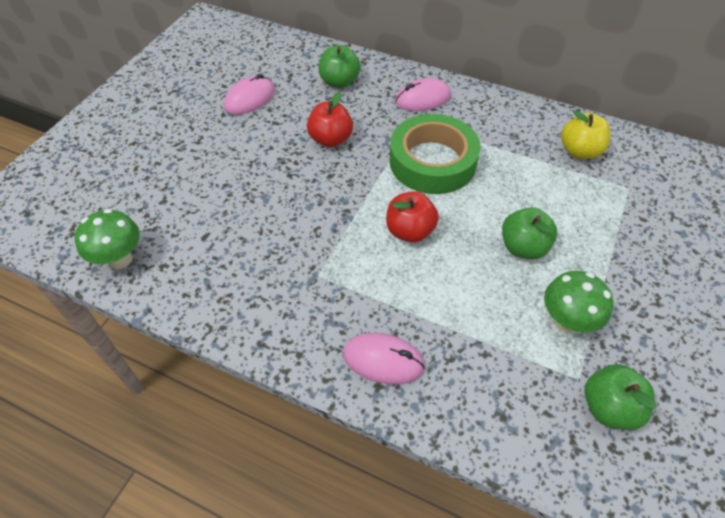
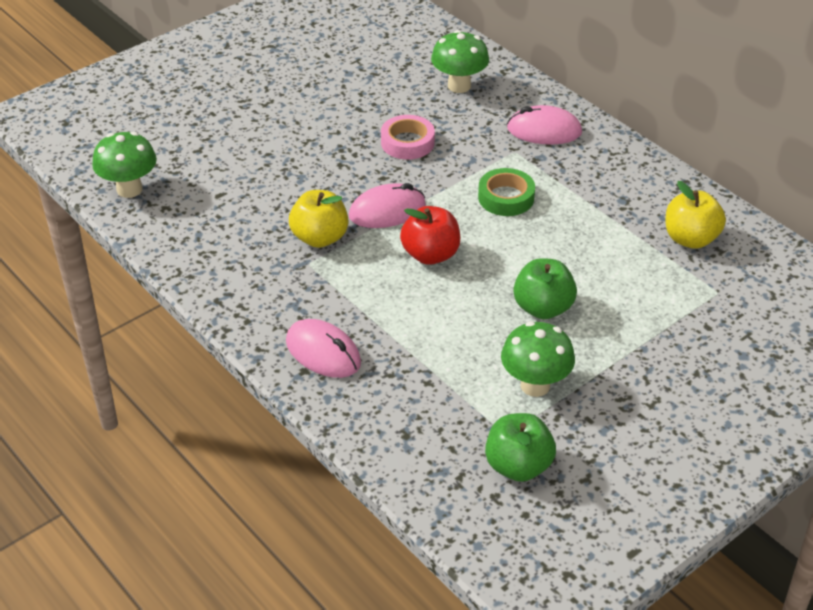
camera: 25 degrees right, 10 degrees down
pink mouse [224,74,275,115] -> pink mouse moved to [349,183,426,228]
red apple [307,92,353,147] -> pink tape [381,115,435,160]
green apple [319,45,361,88] -> green mushroom [431,30,489,93]
green tape [389,114,481,194] -> green tape [478,168,535,216], size x0.52
none -> yellow apple [289,190,348,248]

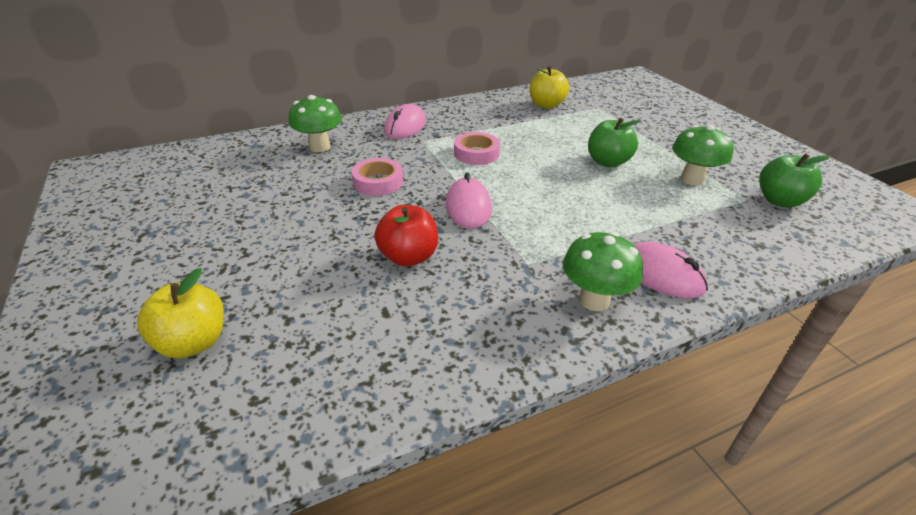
camera: 75 degrees left, 5 degrees down
green mushroom [92,132,157,198] -> green mushroom moved to [563,232,643,311]
pink mouse [286,319,361,378] -> pink mouse turned 75 degrees clockwise [633,242,708,298]
yellow apple [289,190,348,248] -> yellow apple moved to [137,268,224,358]
red apple [400,206,460,265] -> red apple moved to [374,205,438,267]
green tape [478,168,535,216] -> pink tape [454,132,500,165]

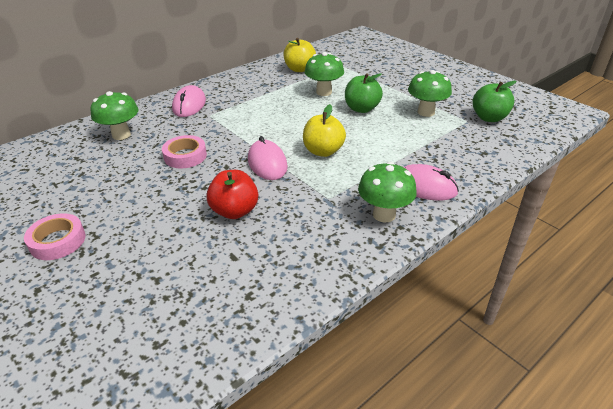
camera: 15 degrees left, 0 degrees up
yellow apple [137,268,224,358] -> yellow apple moved to [303,104,346,157]
pink tape [454,132,500,165] -> pink tape moved to [24,213,86,260]
none -> green mushroom [305,52,344,96]

